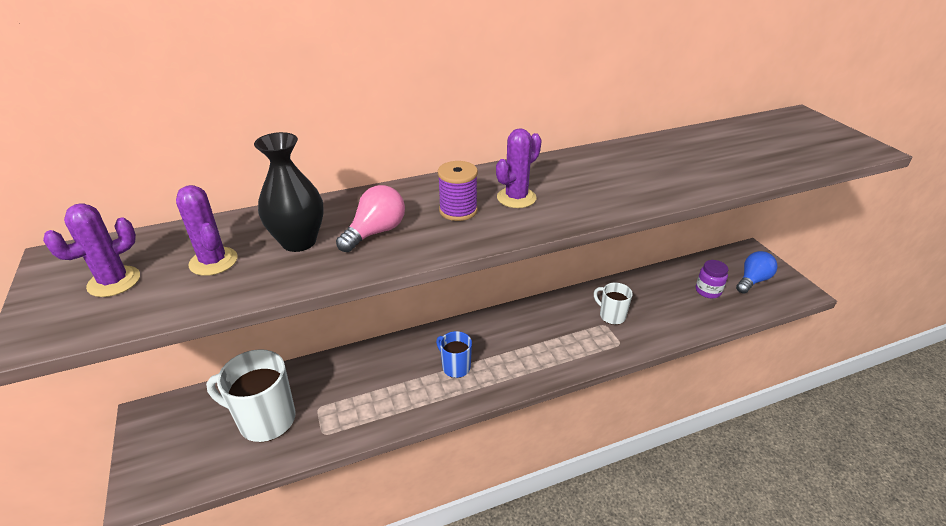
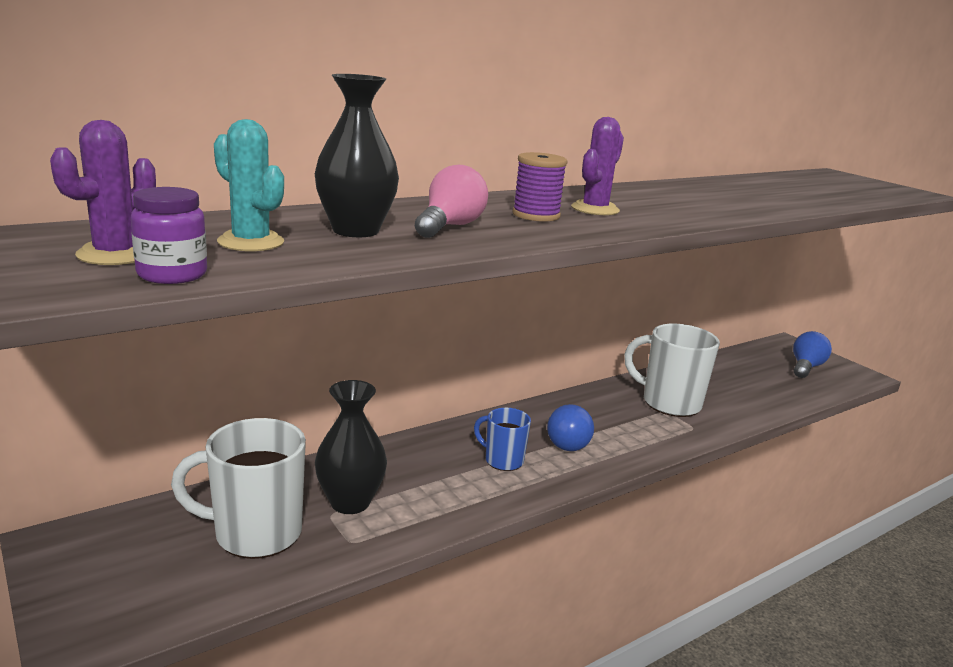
camera: 15 degrees left, 15 degrees down
purple cactus [176,185,238,276] -> turquoise cactus [214,119,284,251]
white mug [594,283,633,325] -> white mug [624,324,720,417], size x1.78
purple jar [696,260,728,298] -> purple jar moved to [131,187,207,284]
none -> black vase [315,380,387,514]
none -> blue light bulb [547,404,594,451]

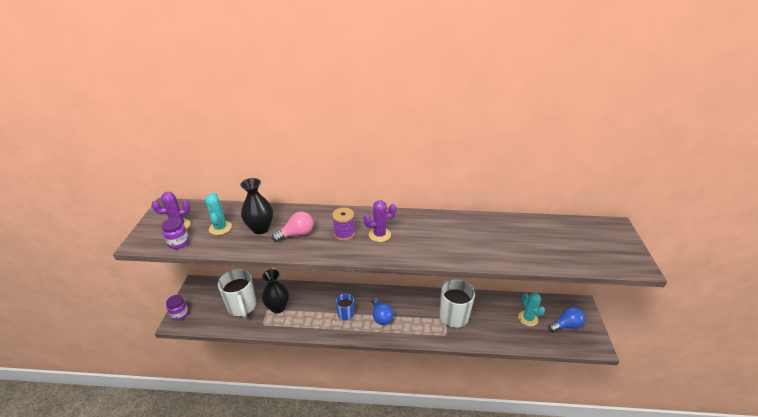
camera: 40 degrees right, 15 degrees up
white mug [171,418,306,559] -> white mug turned 150 degrees counterclockwise [218,269,256,318]
blue light bulb [547,404,594,451] -> blue light bulb turned 75 degrees counterclockwise [372,297,394,325]
none -> purple jar [166,295,189,321]
none -> turquoise cactus [518,293,545,326]

